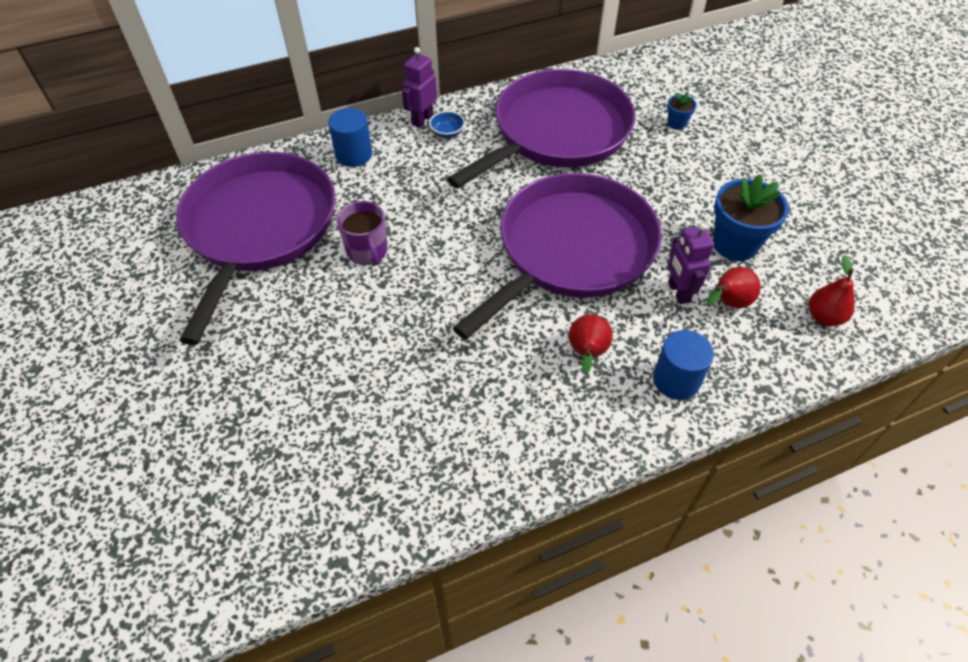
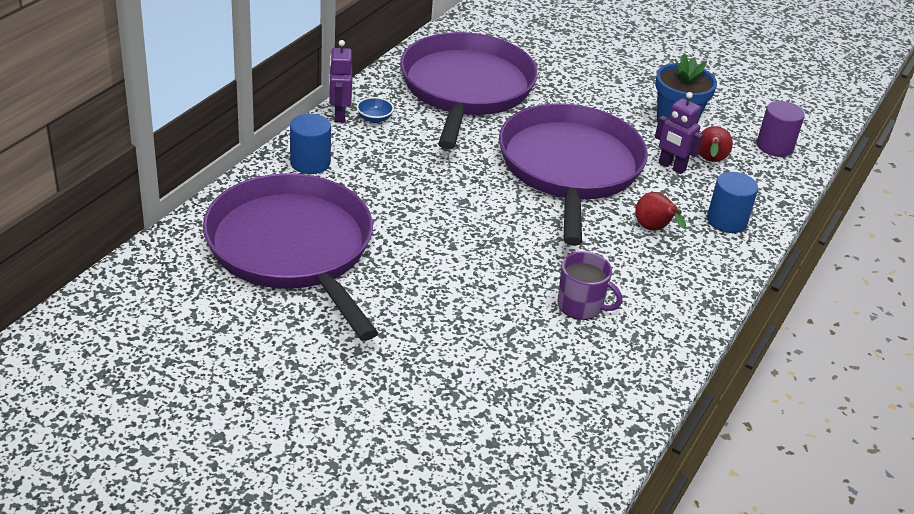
camera: 40 degrees left, 15 degrees down
purple mug [337,201,388,266] -> purple mug moved to [557,251,622,320]
blue flower pot [667,92,697,130] -> none
red pear [809,255,855,326] -> purple cylinder [757,101,805,157]

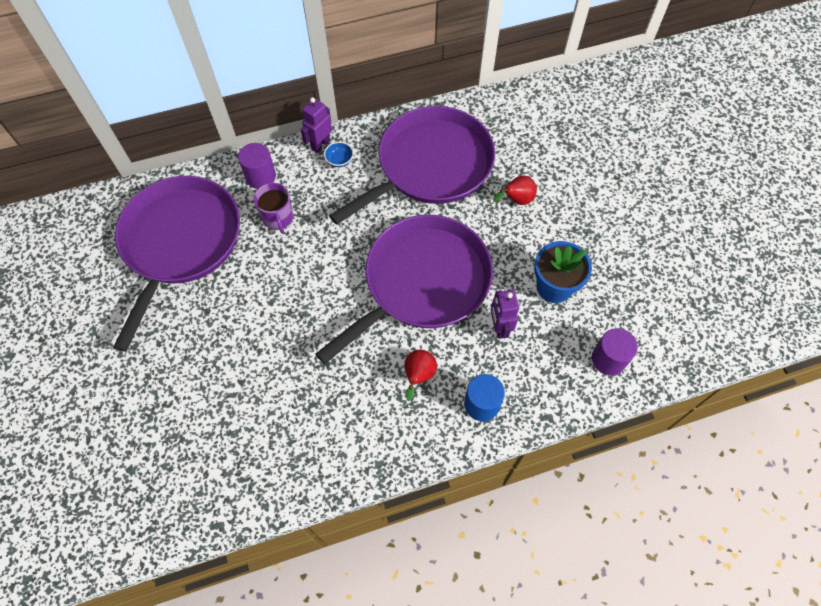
camera: 45 degrees right, 25 degrees up
blue cylinder [290,114,331,174] -> purple cylinder [238,143,276,189]
purple mug [557,251,622,320] -> purple mug moved to [254,183,293,233]
red pear [699,126,733,162] -> red pear moved to [493,176,537,205]

